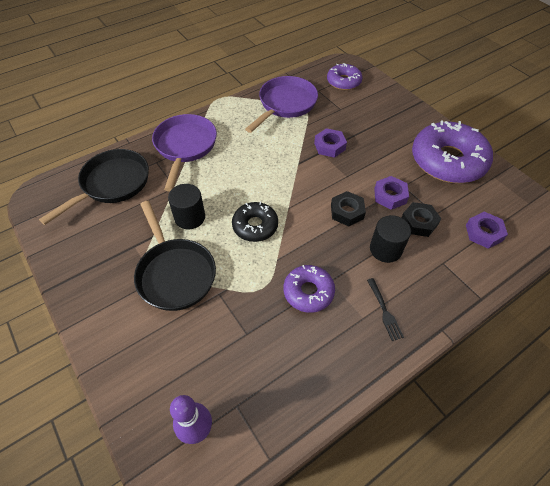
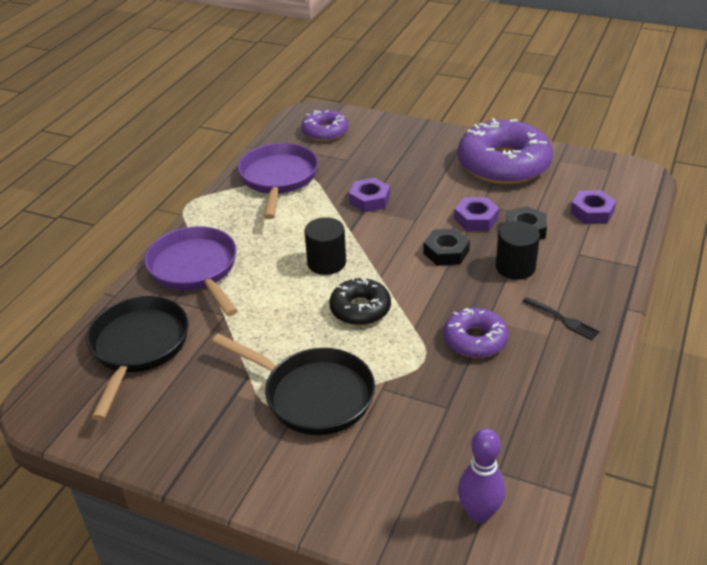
camera: 30 degrees left, 15 degrees down
black cylinder [168,184,205,229] -> black cylinder moved to [304,217,346,275]

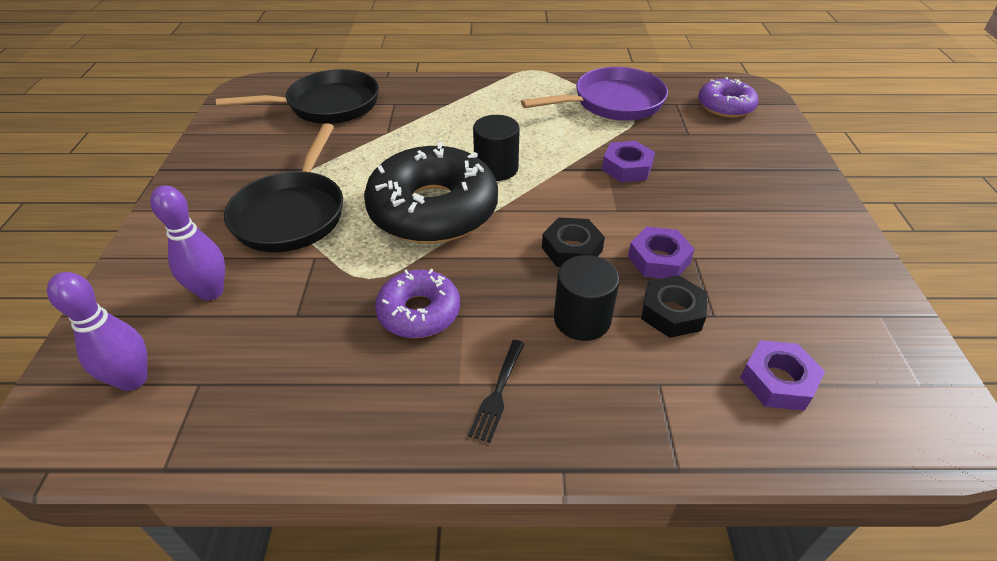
camera: 65 degrees right, 5 degrees up
purple pan [144,226,238,316] -> none
black donut [330,277,391,325] -> black donut [364,142,498,243], size x1.85
purple donut [458,118,553,185] -> none
none -> purple bowling pin [150,185,225,301]

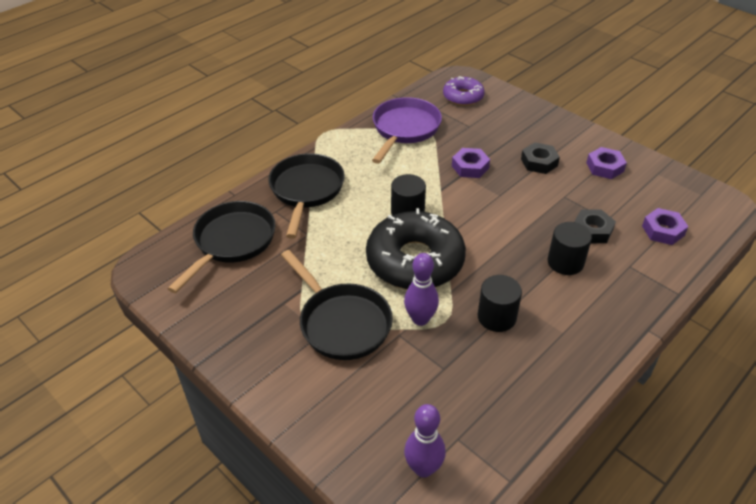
camera: 45 degrees left, 0 degrees up
purple bowling pin [150,185,225,301] -> purple bowling pin moved to [404,253,439,326]
purple donut [375,269,460,338] -> black cylinder [478,275,522,332]
black fork [468,340,525,443] -> none
black nut [542,217,605,267] -> black nut moved to [521,142,560,174]
purple nut [628,227,695,279] -> purple nut moved to [586,147,627,179]
none -> black pan [268,153,345,239]

